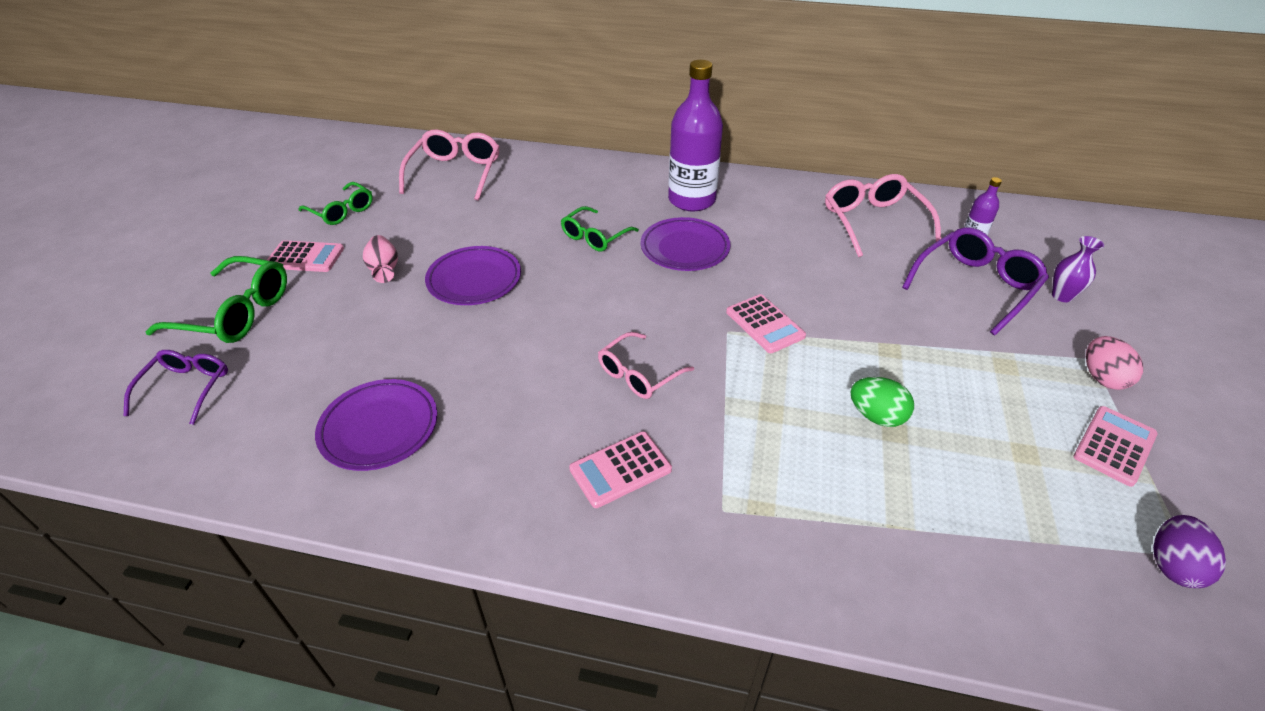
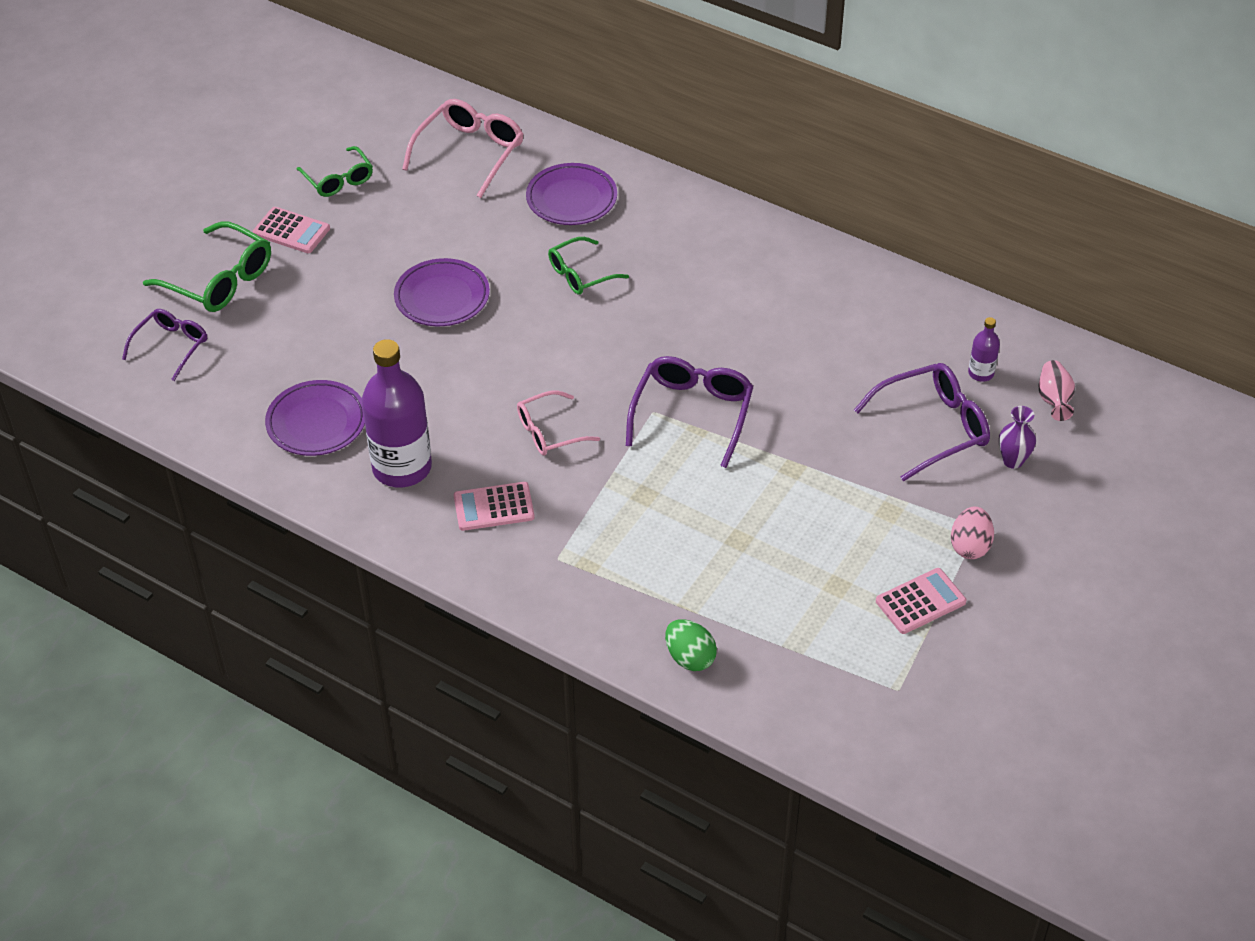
camera: 20 degrees right, 5 degrees up
pink vase [363,235,398,283] -> pink vase moved to [1039,360,1075,421]
purple plate [641,217,731,271] -> purple plate moved to [526,163,617,225]
purple bottle [668,60,723,212] -> purple bottle moved to [362,339,432,487]
pink calculator [726,294,806,353] -> purple glasses [626,356,754,468]
pink glasses [825,174,941,257] -> none
green egg [850,377,914,427] -> green egg moved to [665,619,717,671]
purple egg [1153,515,1226,588] -> none

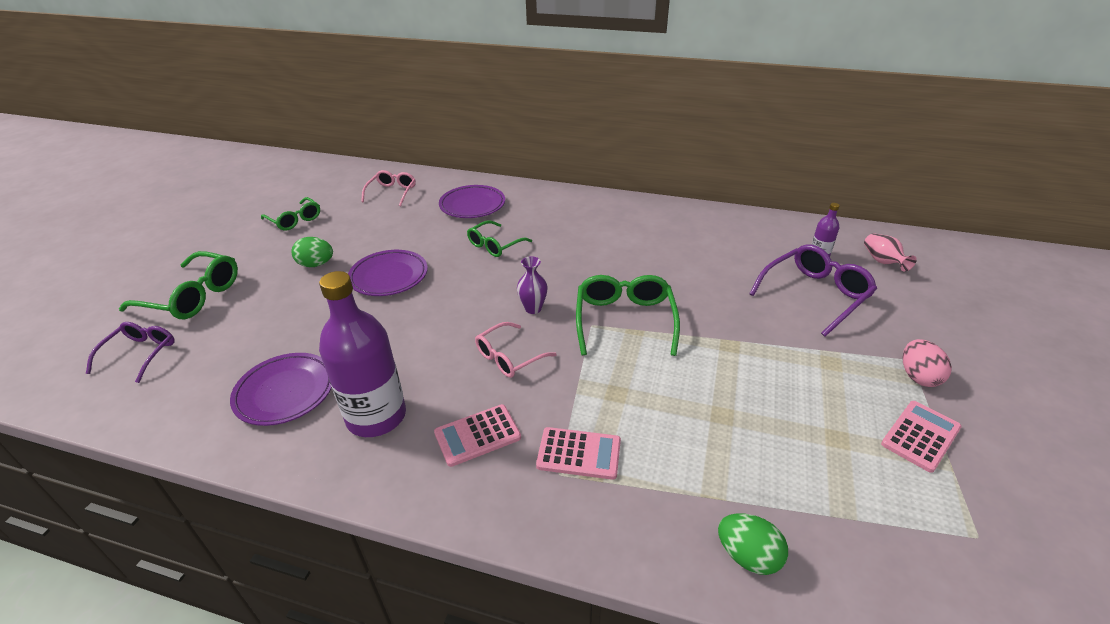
camera: 15 degrees left, 10 degrees down
pink calculator [253,207,330,253] -> pink calculator moved to [536,427,621,480]
pink glasses [402,99,524,198] -> pink glasses [361,170,416,206], size x0.64
purple glasses [626,356,754,468] -> green glasses [576,275,680,356]
purple vase [999,406,1036,469] -> purple vase moved to [517,256,548,314]
none -> green egg [291,237,333,267]

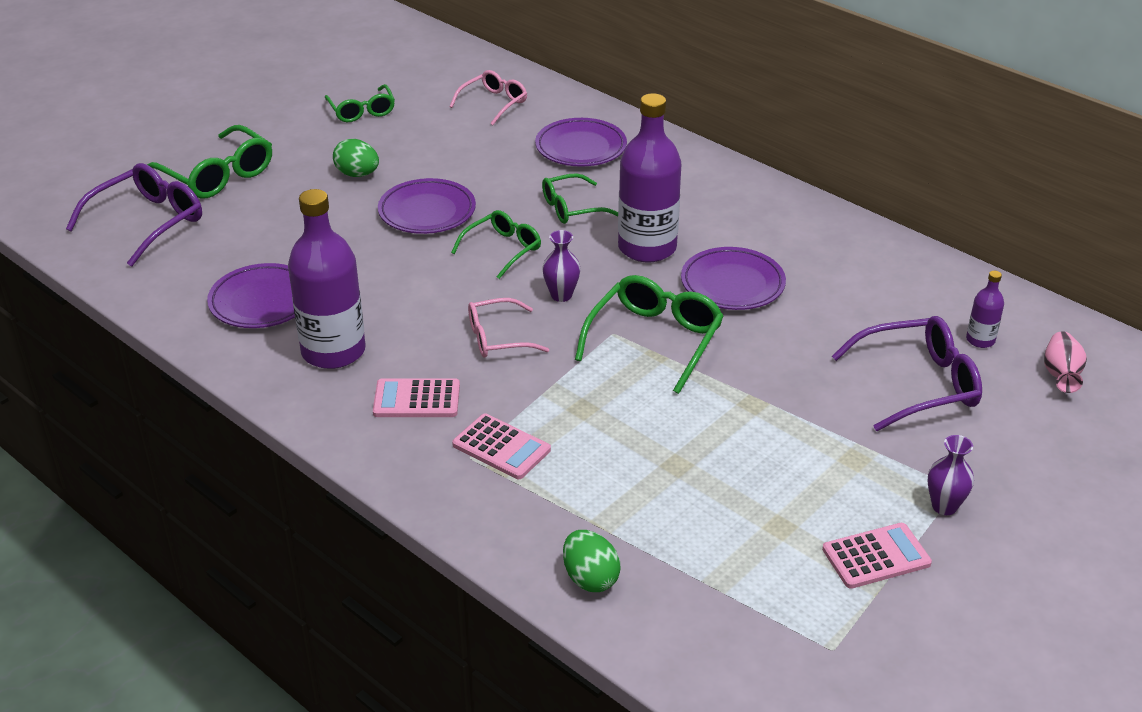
camera: 25 degrees right, 0 degrees up
purple glasses [86,322,175,383] -> purple glasses [66,163,202,267], size x1.56
pink egg [903,339,952,387] -> purple vase [927,435,974,515]
none -> green glasses [451,210,541,279]
none -> purple bottle [618,93,682,262]
none -> purple plate [681,247,786,310]

